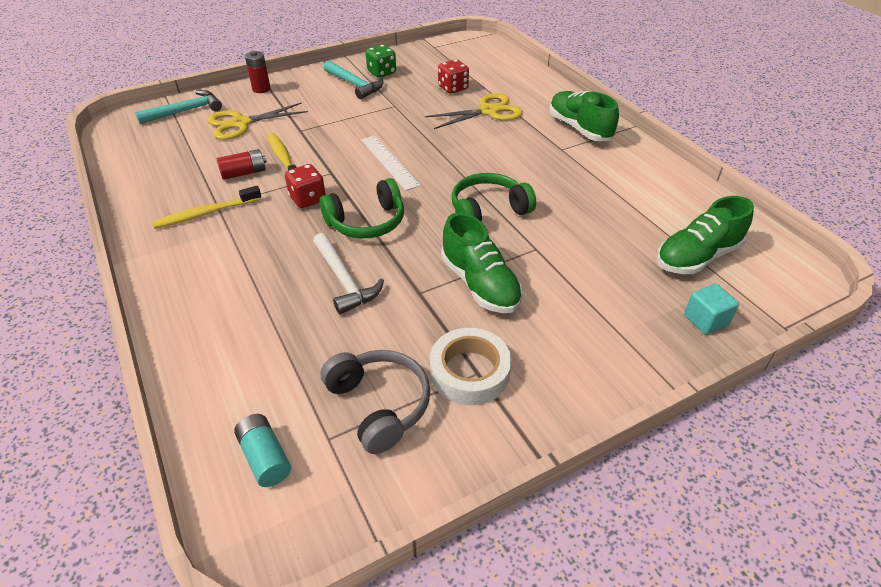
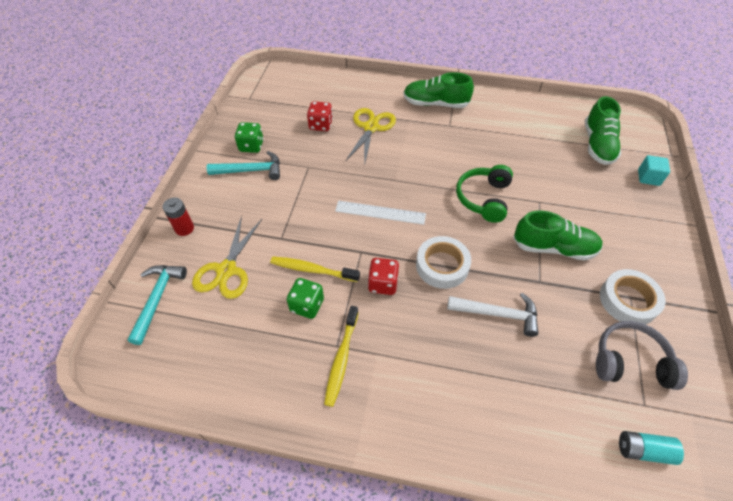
camera: 50 degrees left, 10 degrees up
red battery [217,149,267,180] -> green dice [287,278,324,319]
green headphones [320,178,404,239] -> white tape [416,236,471,289]

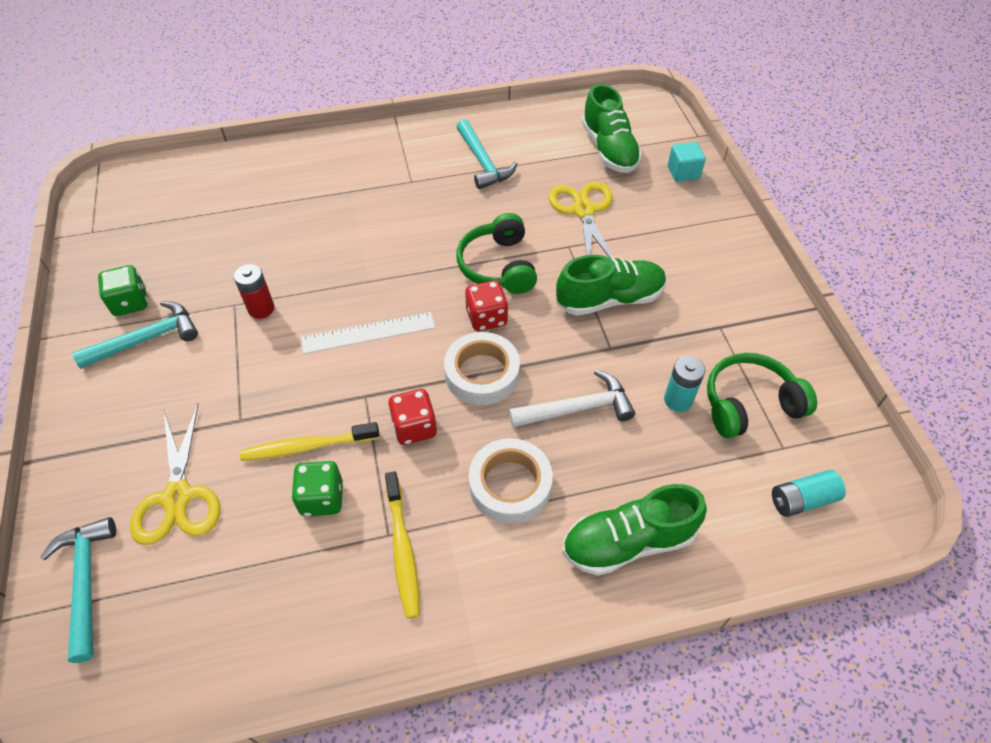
camera: 25 degrees left, 0 degrees up
red battery [162,197,194,236] -> red battery moved to [234,264,275,319]
red dice [307,101,333,131] -> red dice moved to [465,280,508,331]
yellow scissors [346,108,396,166] -> yellow scissors moved to [548,181,613,258]
green shoe [403,72,474,108] -> green shoe moved to [562,484,707,576]
grey headphones [596,321,688,390] -> green headphones [707,353,817,439]
white tape [600,269,666,325] -> white tape moved to [469,438,553,524]
none -> turquoise hammer [456,119,517,189]
none -> turquoise battery [664,356,705,412]

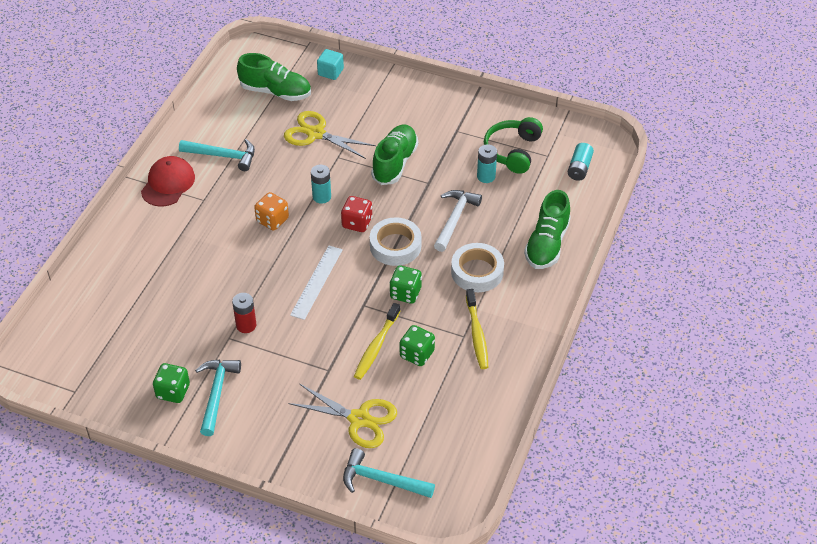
camera: 55 degrees left, 5 degrees down
yellow toothbrush [385,471,420,619] -> yellow toothbrush turned 60 degrees clockwise [466,289,488,369]
red dice [388,389,437,445] -> green dice [390,266,422,304]
green headphones [457,213,537,294] -> turquoise battery [311,165,331,204]
none -> red cap [141,156,195,207]
none -> orange dice [254,192,289,231]

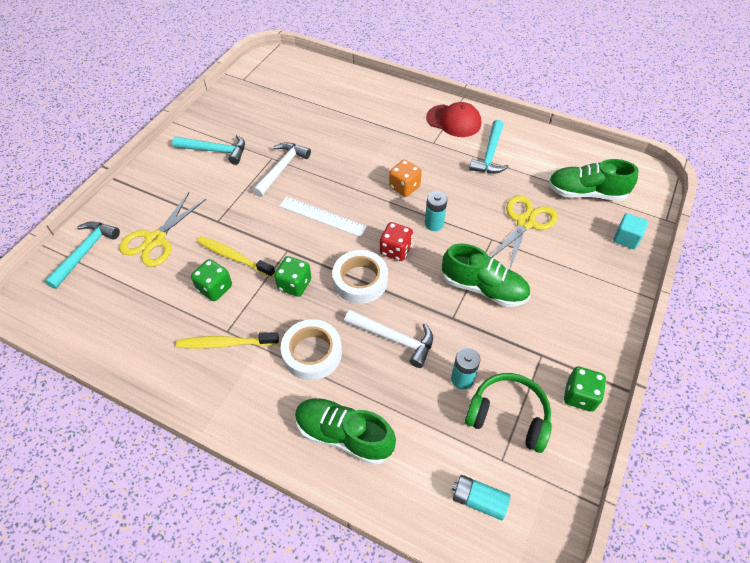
camera: 95 degrees right, 5 degrees up
green dice [153,363,190,403] -> green dice moved to [564,366,606,412]
red battery [232,293,256,333] -> white hammer [253,142,311,197]
green shoe [237,53,311,101] -> green shoe turned 75 degrees clockwise [548,159,638,201]

